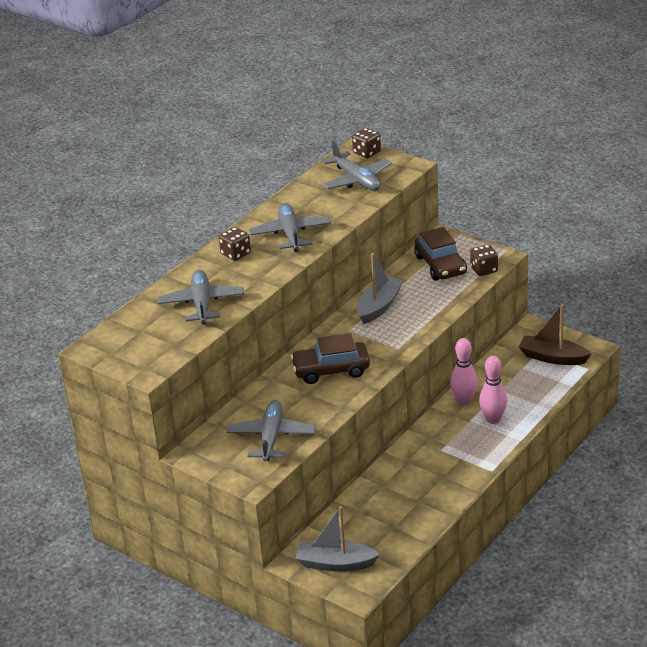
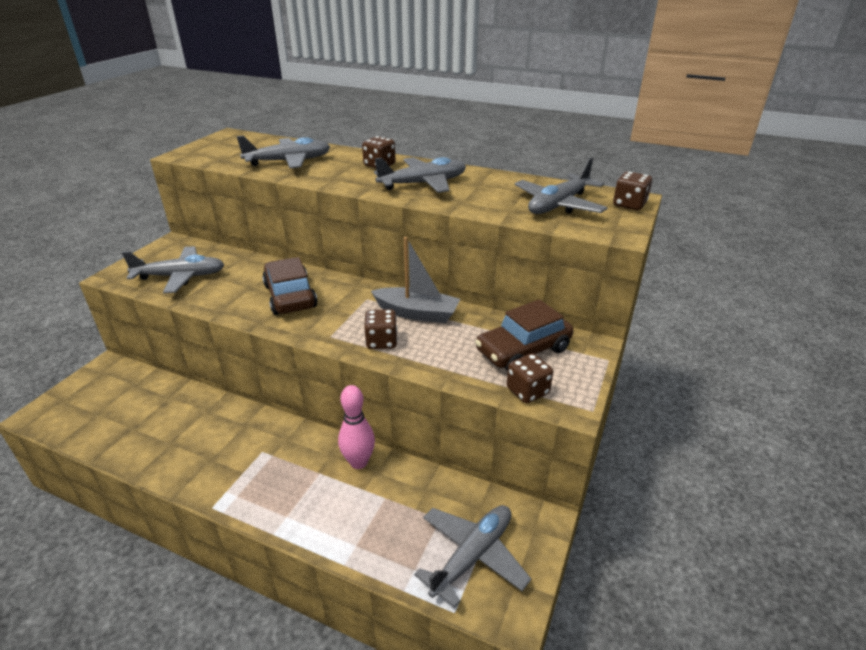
camera: 75 degrees right, 0 degrees up
grey boat [296,506,380,572] -> none
pink bowling pin [479,356,507,424] -> none
brown boat [519,305,592,365] -> grey plane [414,505,531,608]
none -> brown dice [364,309,397,349]

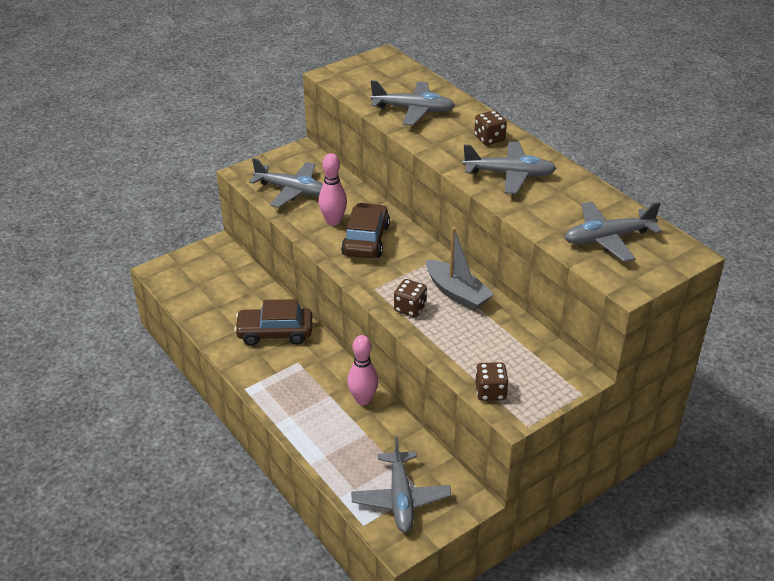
camera: 30 degrees right, 5 degrees up
grey plane [414,505,531,608] -> grey plane turned 105 degrees clockwise [351,436,451,533]
brown car [475,299,573,371] -> brown car moved to [234,299,312,346]
brown dice [613,171,652,210] -> none
none -> pink bowling pin [319,153,347,226]

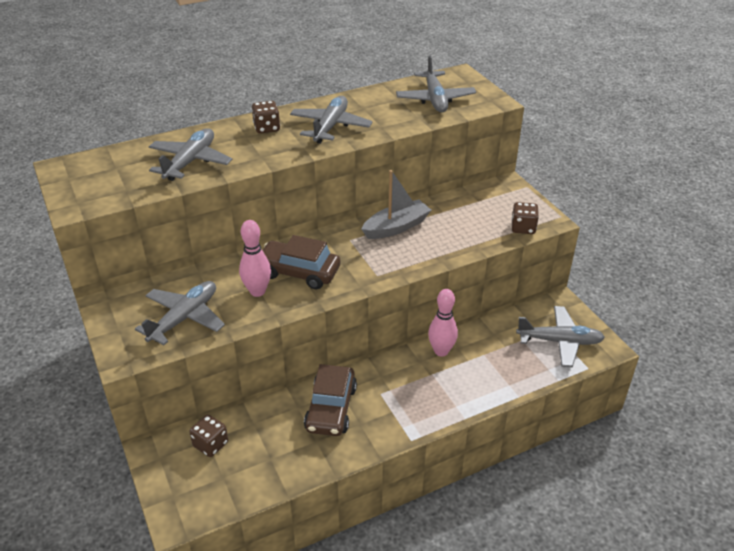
camera: 80 degrees left, 0 degrees up
brown dice [394,279,427,317] -> brown dice moved to [189,414,228,457]

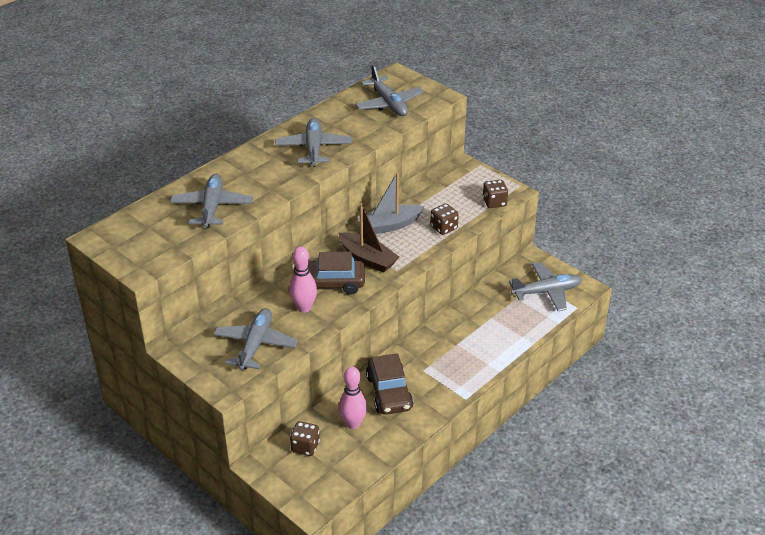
camera: 20 degrees left, 0 degrees up
brown dice [252,101,280,134] -> brown dice moved to [430,203,459,235]
grey boat [361,170,431,239] -> grey boat turned 150 degrees counterclockwise [357,172,424,234]
pink bowling pin [428,289,458,357] -> pink bowling pin moved to [339,367,367,429]
none -> brown boat [339,203,399,273]

